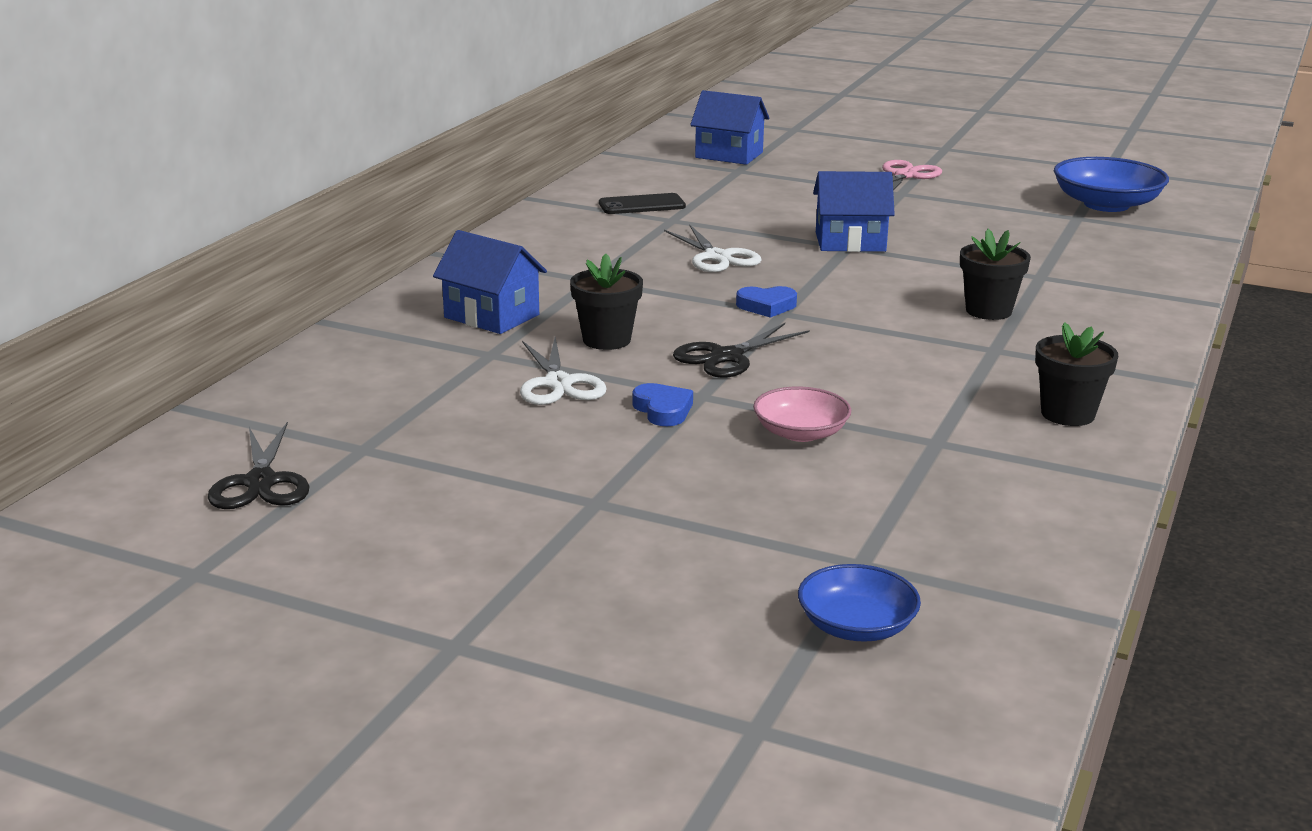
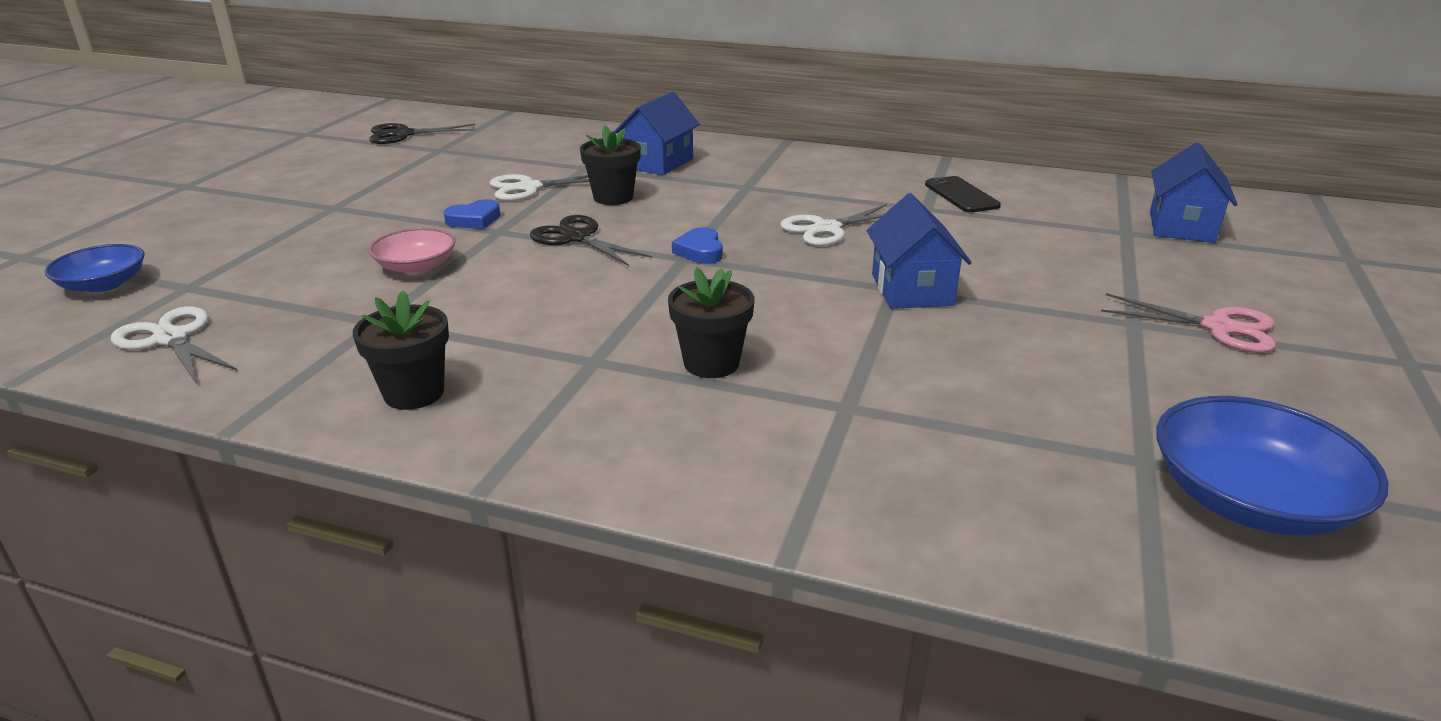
camera: 85 degrees right, 5 degrees up
none -> white scissors [111,306,238,383]

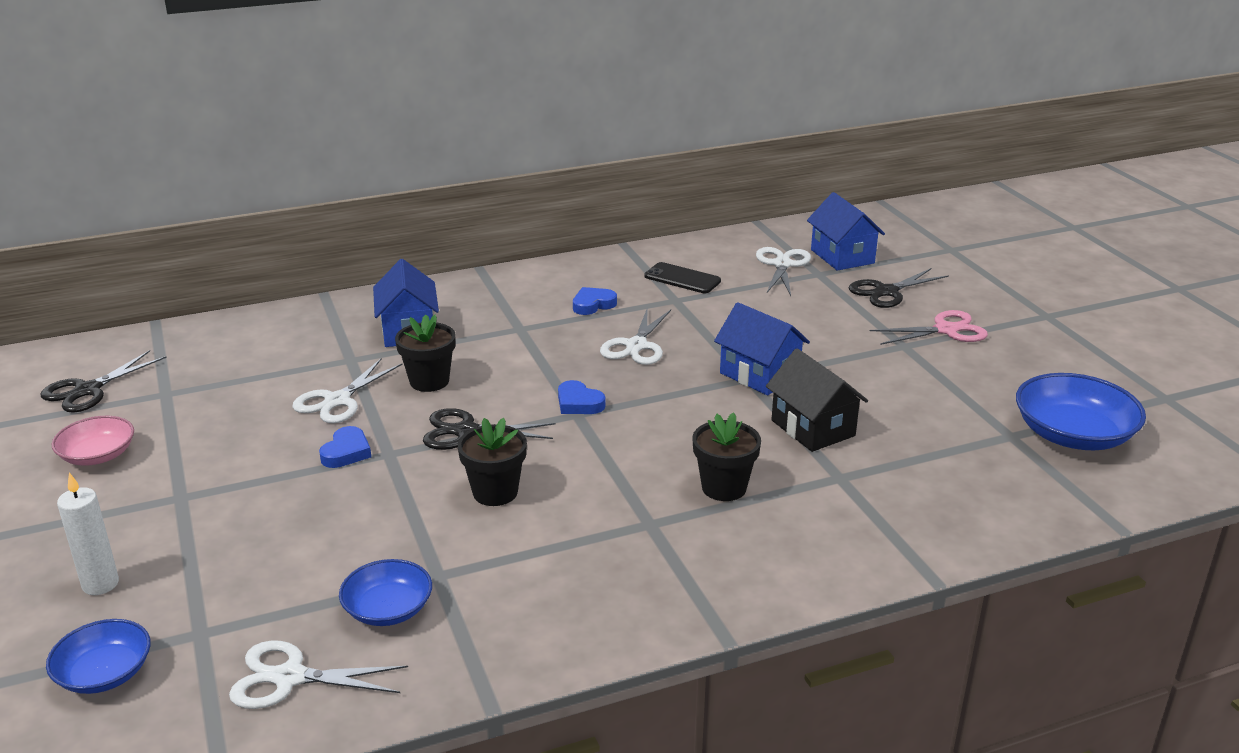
camera: 40 degrees left, 0 degrees up
black flower pot [353,291,449,410] -> black flower pot moved to [458,418,527,506]
pink bowl [369,228,456,274] -> pink bowl moved to [51,416,134,466]
none -> white candle [57,472,119,595]
none -> blue bowl [339,559,432,626]
none -> blue heart [573,287,617,315]
none -> white scissors [756,247,811,296]
none -> black house [766,348,868,452]
none -> black scissors [849,268,949,308]

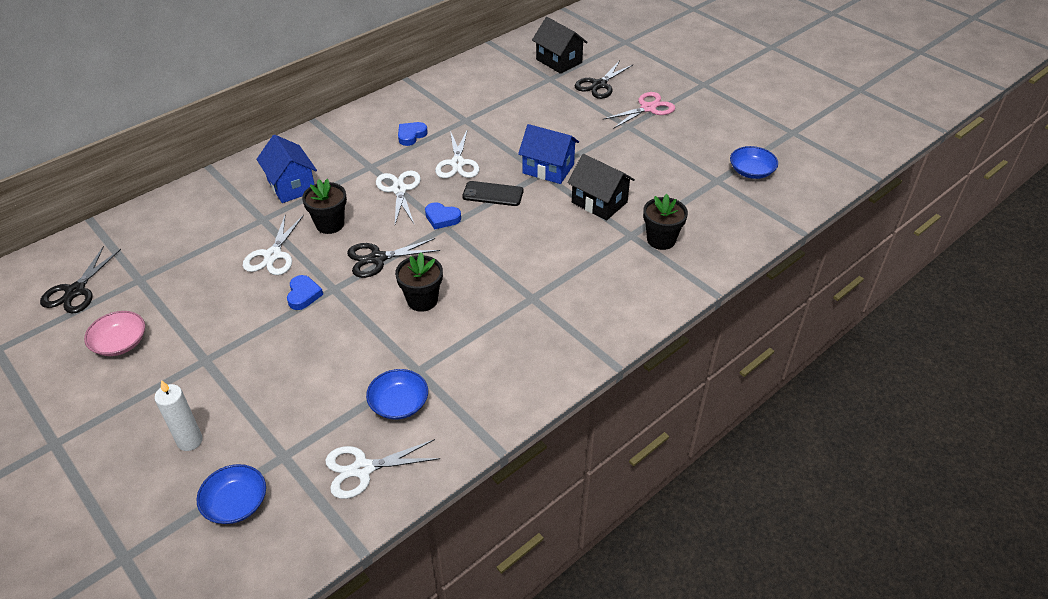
camera: 20 degrees left, 15 degrees up
black phone [644,262,721,293] -> black phone moved to [462,181,523,206]
black flower pot [692,412,761,501] -> black flower pot moved to [643,194,688,250]
white scissors [756,247,811,296] -> white scissors moved to [376,170,421,224]
blue house [807,192,885,271] -> black house [532,17,588,74]
blue bowl [1016,373,1146,450] -> blue bowl [730,146,778,179], size x0.61

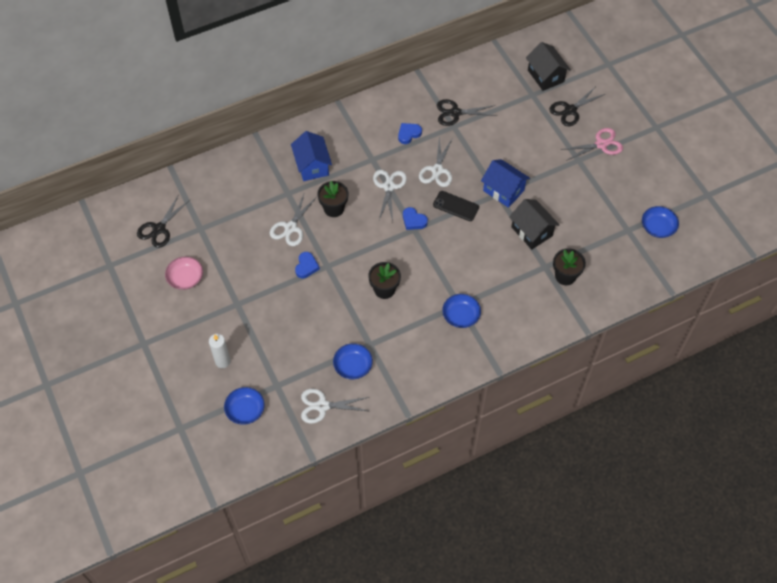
camera: 15 degrees right, 15 degrees up
black scissors [347,238,440,278] -> black scissors moved to [437,99,497,126]
none -> blue bowl [442,294,481,328]

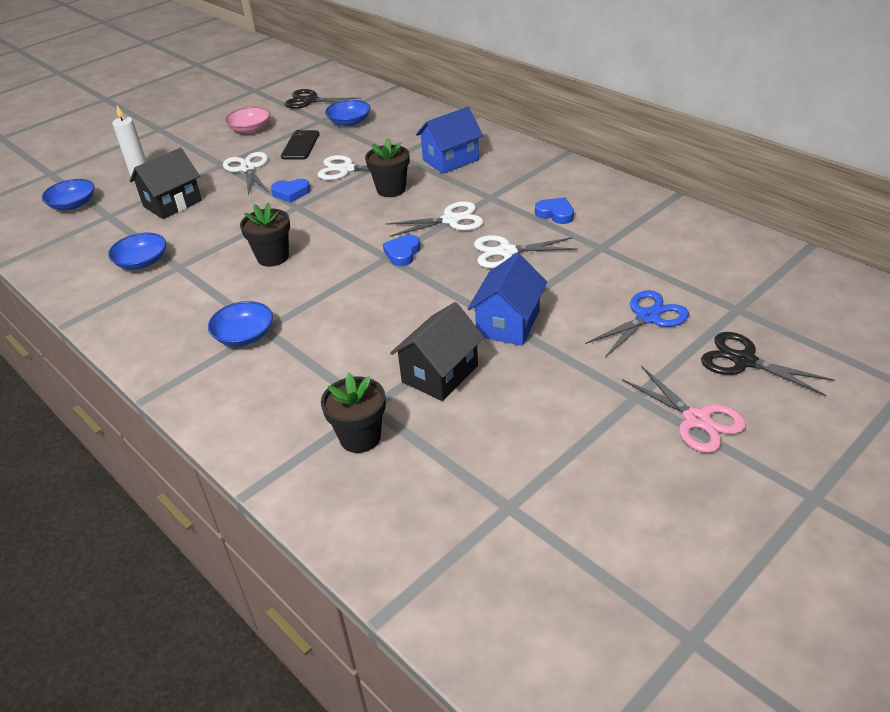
camera: 75 degrees right, 20 degrees down
white scissors [301,389,369,423] -> white scissors moved to [223,152,268,195]
black phone [433,191,479,221] -> black phone moved to [281,130,320,160]
black scissors [437,99,497,126] -> none
black house [526,42,571,91] -> black house moved to [130,148,202,219]
blue bowl [642,206,679,238] -> blue bowl moved to [325,100,371,126]
none -> blue scissors [585,290,689,357]

